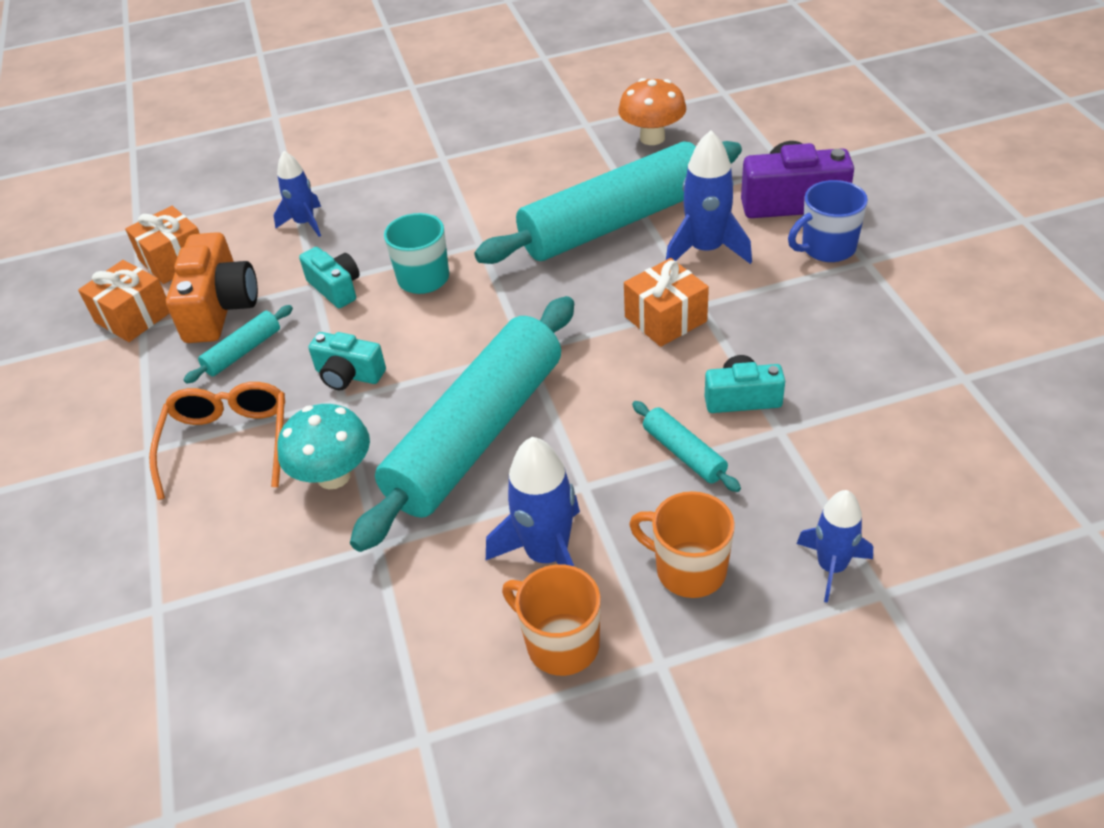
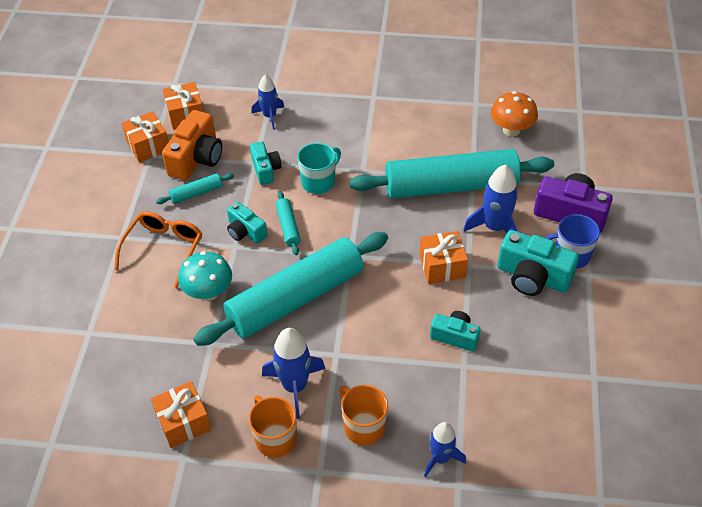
camera: 20 degrees right, 5 degrees up
turquoise rolling pin [632,401,741,492] -> turquoise rolling pin moved to [276,191,301,255]
none -> orange gift [151,381,211,448]
none -> turquoise camera [497,230,579,296]

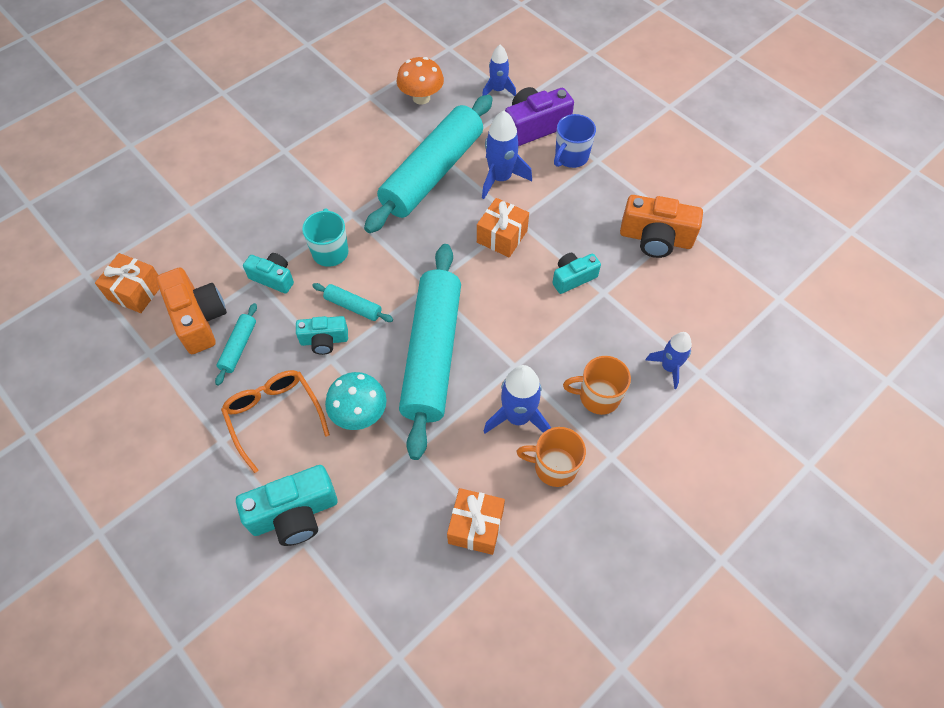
camera: 50 degrees left, 10 degrees up
orange gift [121,111,168,163] -> none
blue rocket [251,75,284,129] -> blue rocket moved to [482,45,516,96]
turquoise camera [497,230,579,296] -> turquoise camera moved to [236,465,337,546]
none -> orange camera [620,195,703,258]

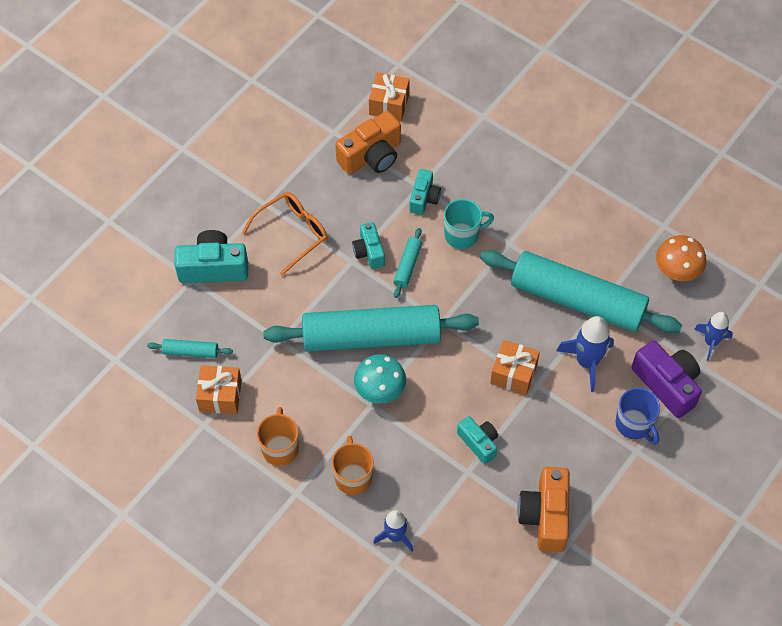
camera: 80 degrees right, 0 degrees up
turquoise rolling pin [215,303,257,385] -> turquoise rolling pin moved to [147,339,233,358]
turquoise camera [236,465,337,546] -> turquoise camera turned 120 degrees clockwise [174,230,248,283]
turquoise mushroom [325,372,387,430] -> turquoise mushroom moved to [354,354,406,404]
blue rocket [483,365,551,434] -> none
blue mug [554,114,596,168] -> blue mug turned 150 degrees counterclockwise [616,388,660,444]

